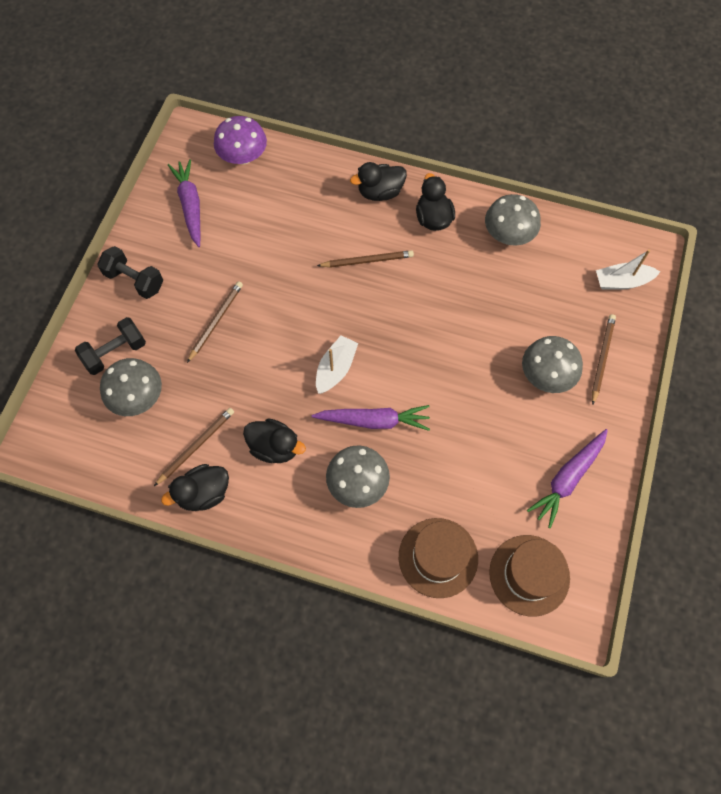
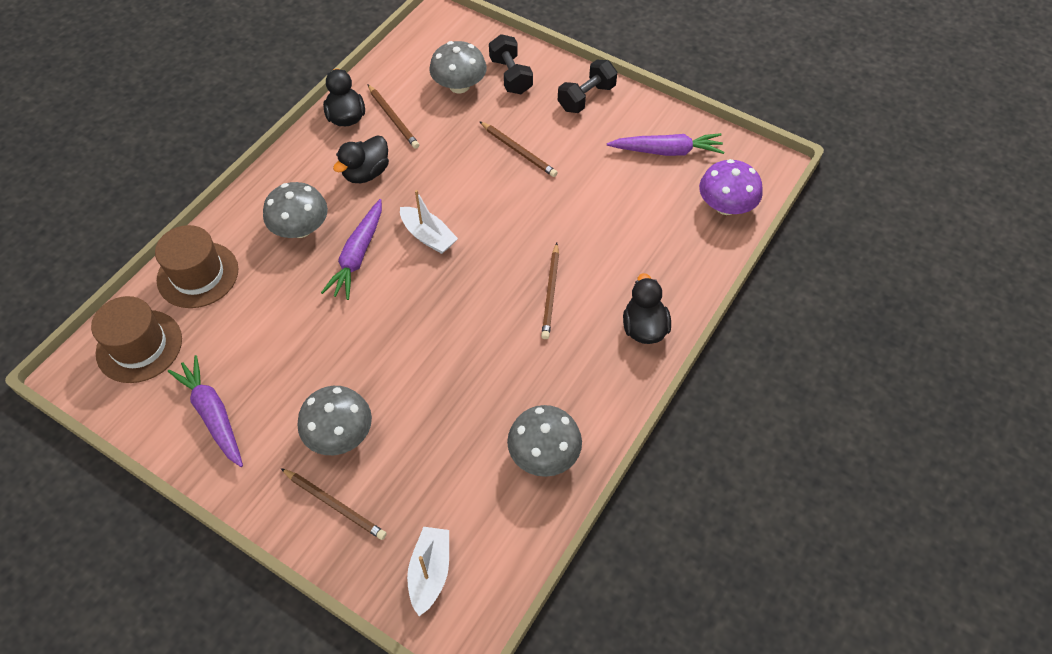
camera: 105 degrees right, 10 degrees down
black duck [416,173,455,231] -> none

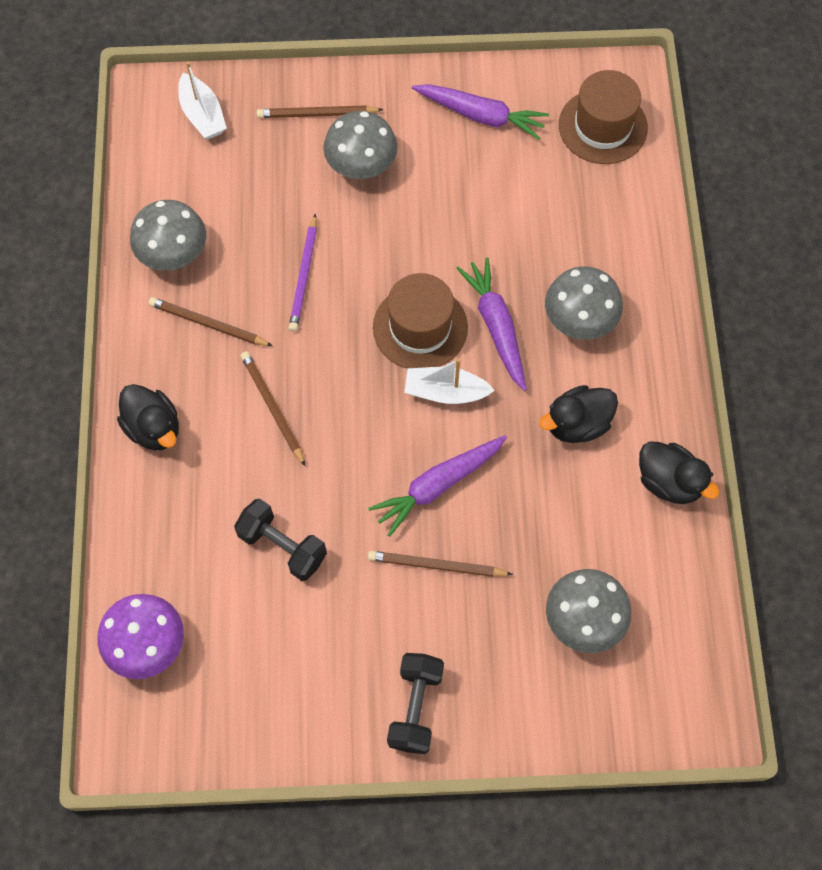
camera: 145 degrees right, 10 degrees up
brown hat [155,225,239,308] -> brown hat moved to [373,273,468,369]
black duck [333,136,389,183] -> black duck turned 120 degrees counterclockwise [539,385,618,443]
brown pencil [368,85,419,149] -> brown pencil moved to [148,297,273,346]
black dumbbell [489,34,533,94] -> black dumbbell moved to [234,499,327,581]
purple carrot [607,133,724,156] -> purple carrot moved to [368,435,507,537]
none -> purple pencil [289,214,317,332]

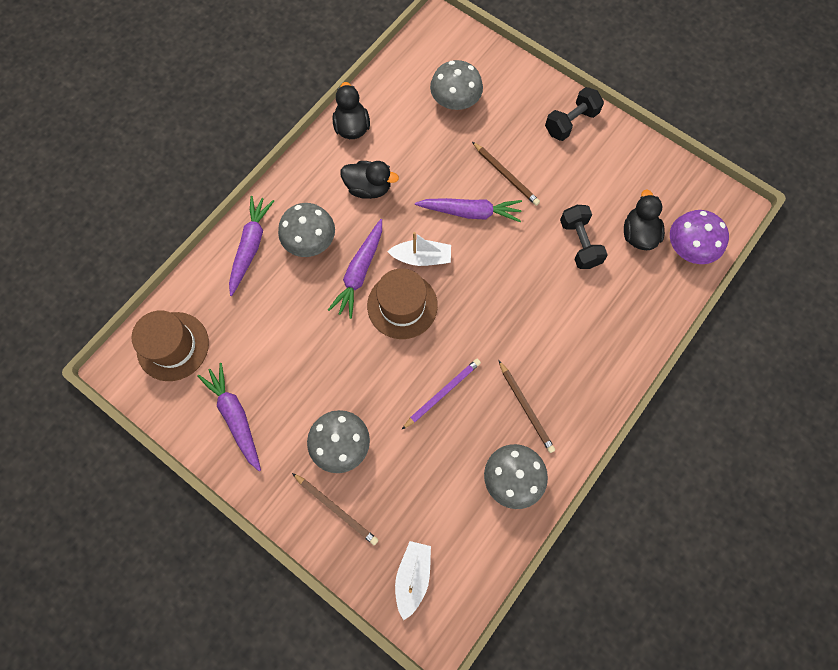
camera: 140 degrees left, 5 degrees up
black duck [117,384,179,451] -> black duck moved to [624,189,665,250]
brown pencil [241,351,305,466] -> none
white boat [404,358,495,404] -> white boat turned 45 degrees counterclockwise [387,232,451,266]
none -> purple carrot [229,196,274,296]

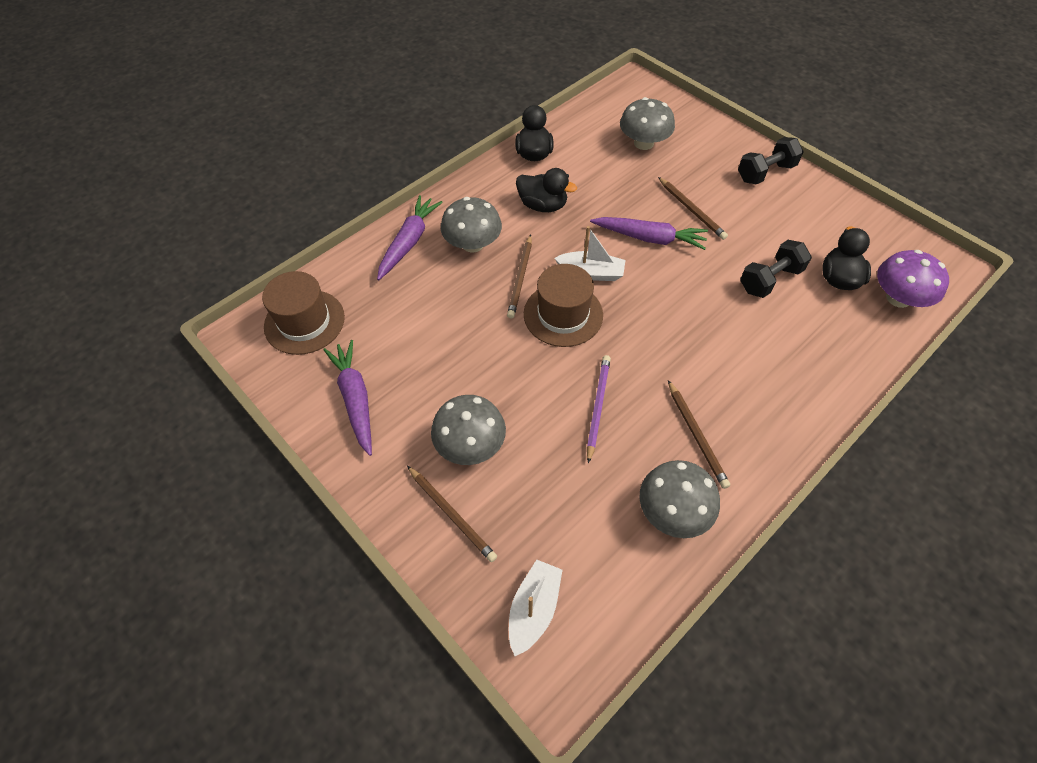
camera: 10 degrees right, 15 degrees down
purple carrot [328,219,382,319] -> brown pencil [507,234,532,319]
purple pencil [401,359,481,430] -> purple pencil turned 45 degrees counterclockwise [587,355,611,464]
black dumbbell [560,205,608,269] -> black dumbbell turned 60 degrees clockwise [740,240,812,298]

